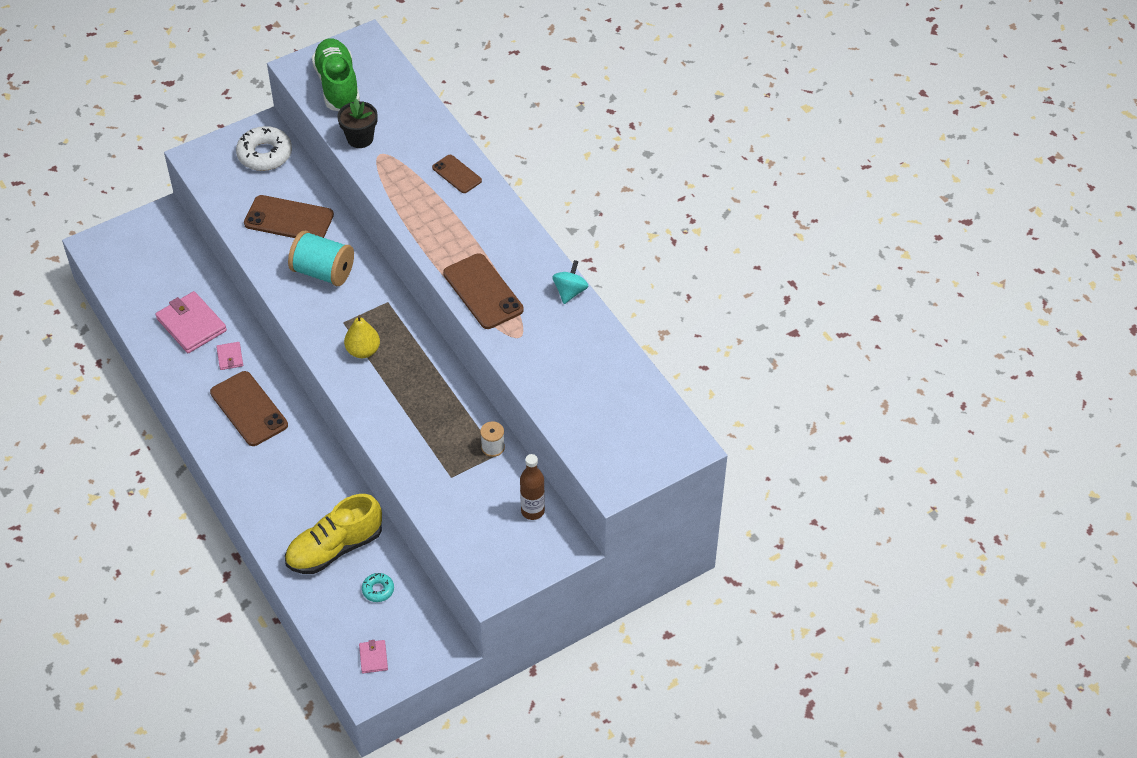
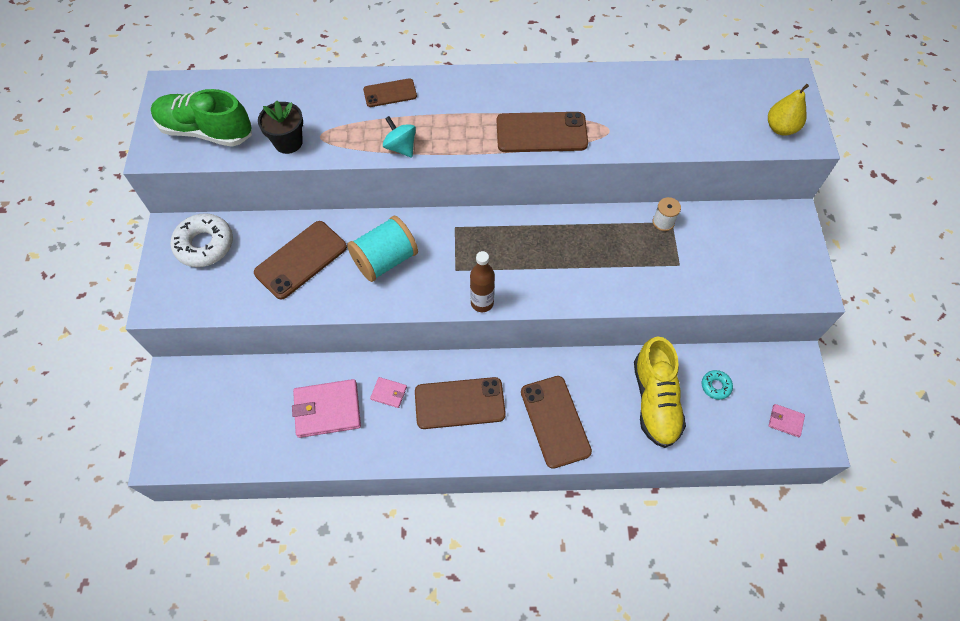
camera: 60 degrees left, 10 degrees up
yellow pear [344,315,380,358] -> yellow pear moved to [768,84,809,135]
brown bottle [520,454,545,520] -> brown bottle moved to [470,251,495,312]
turquoise spinning top [552,260,589,304] -> turquoise spinning top moved to [383,116,416,158]
none -> brown phone [521,376,592,469]

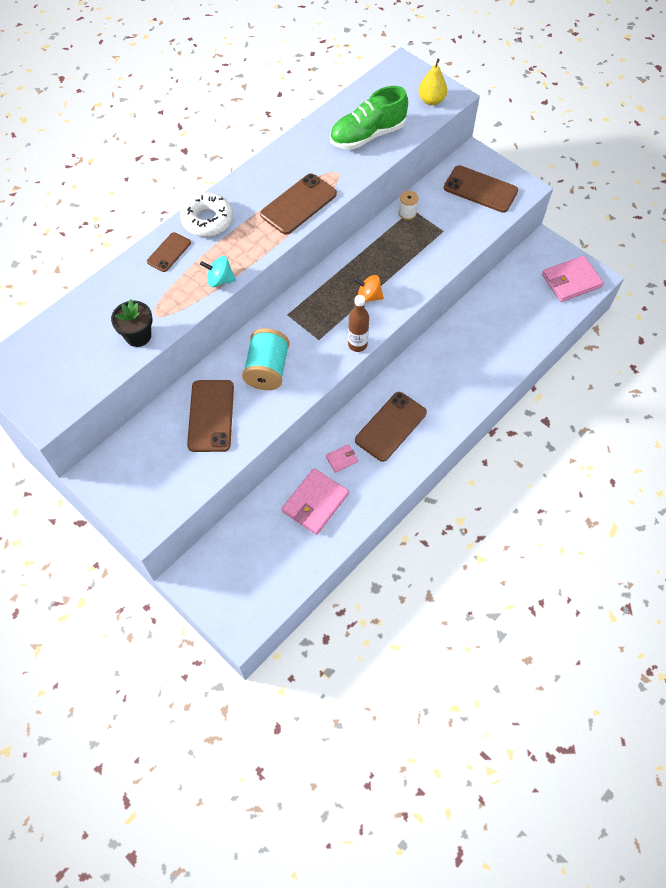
camera: 45 degrees left, 0 degrees up
green shoe [151,89,252,147] -> green shoe moved to [330,86,408,149]
white donut [170,213,233,267] -> white donut moved to [180,193,233,237]
brown phone [521,376,592,469] -> brown phone moved to [444,165,518,213]
yellow shoe [634,336,686,448] -> none
turquoise donut [702,370,733,400] -> none
pink wallet [769,404,805,437] -> pink wallet [542,256,604,302], size x2.04
none -> orange spinning top [354,275,384,302]

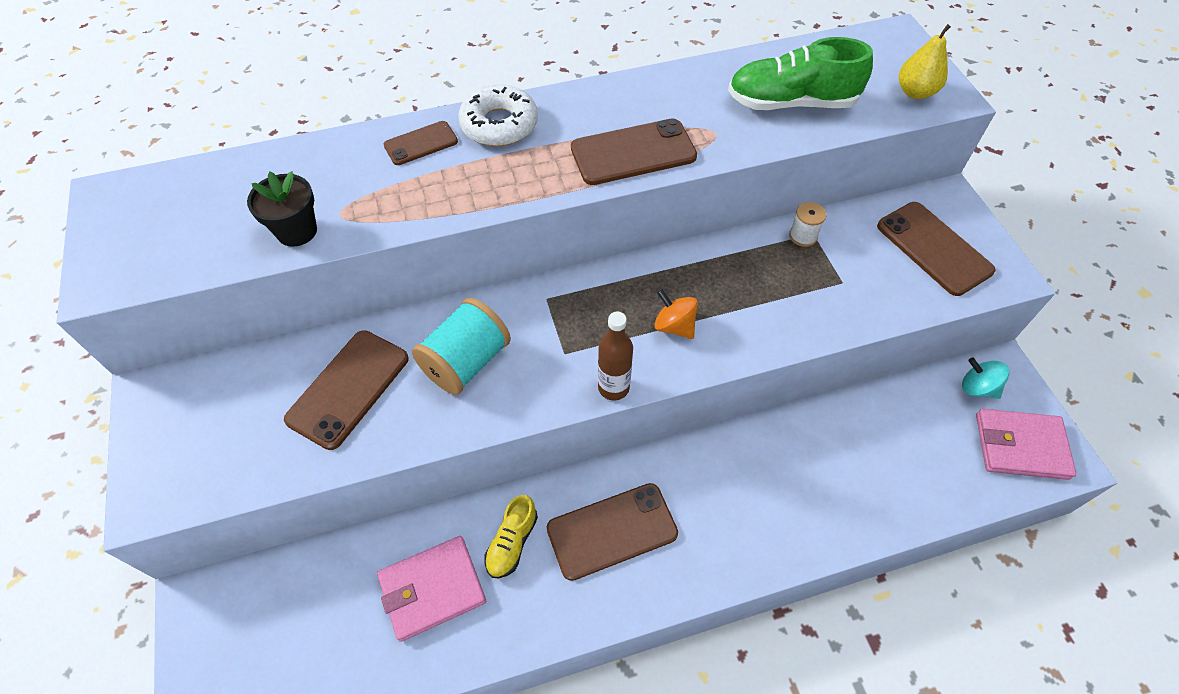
camera: 30 degrees right, 5 degrees down
turquoise spinning top [200,256,236,287] -> turquoise spinning top moved to [962,358,1009,399]
pink wallet [326,444,358,473] -> yellow shoe [484,495,538,578]

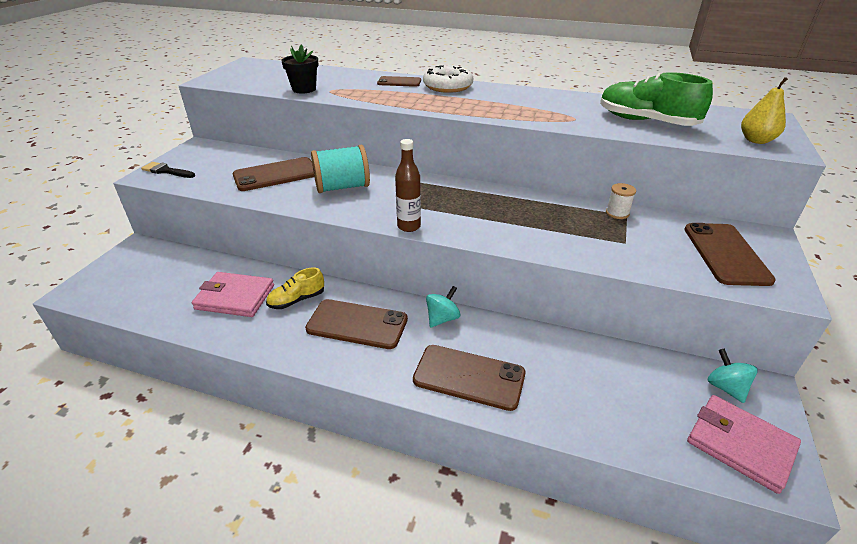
camera: 35 degrees right, 20 degrees down
brown phone [571,118,697,185] -> brown phone moved to [413,345,526,411]
orange spinning top [654,289,698,339] -> none
none -> black brush [141,162,195,178]
none -> turquoise spinning top [426,286,460,328]

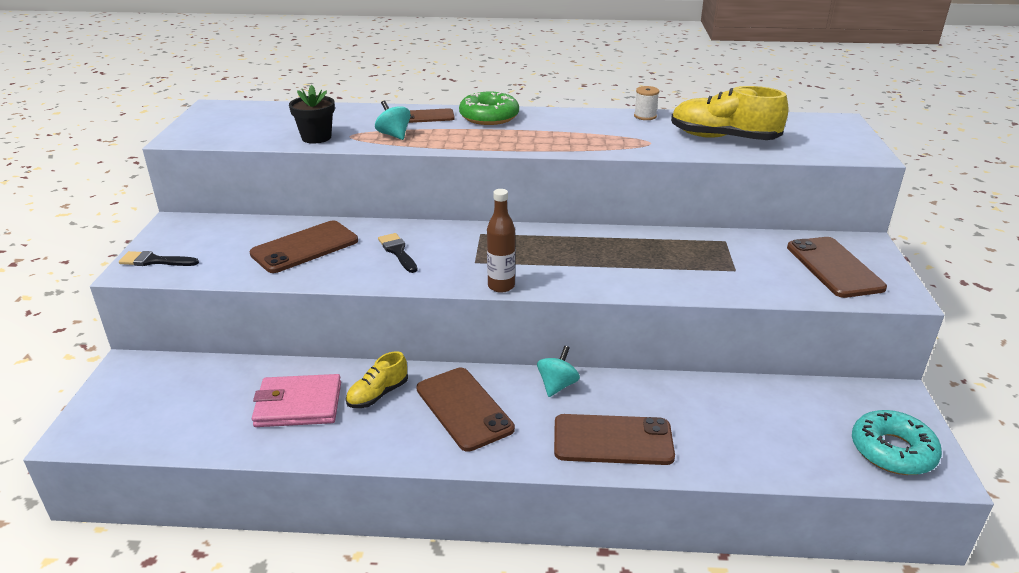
camera: 15 degrees left, 5 degrees down
brown phone [305,299,408,349] -> brown phone turned 60 degrees clockwise [417,368,515,452]
turquoise spool [311,145,370,193] -> black brush [378,233,418,273]
white donut [423,65,473,93] -> green donut [459,92,519,125]
green shoe [600,72,713,126] -> yellow shoe [671,86,788,140]
white spool [606,183,636,219] -> white spool moved to [634,86,659,120]
pink wallet [687,395,801,494] -> turquoise donut [852,410,942,475]
turquoise spinning top [708,348,758,403] -> turquoise spinning top moved to [375,100,411,140]
yellow pear [741,77,788,144] -> none

